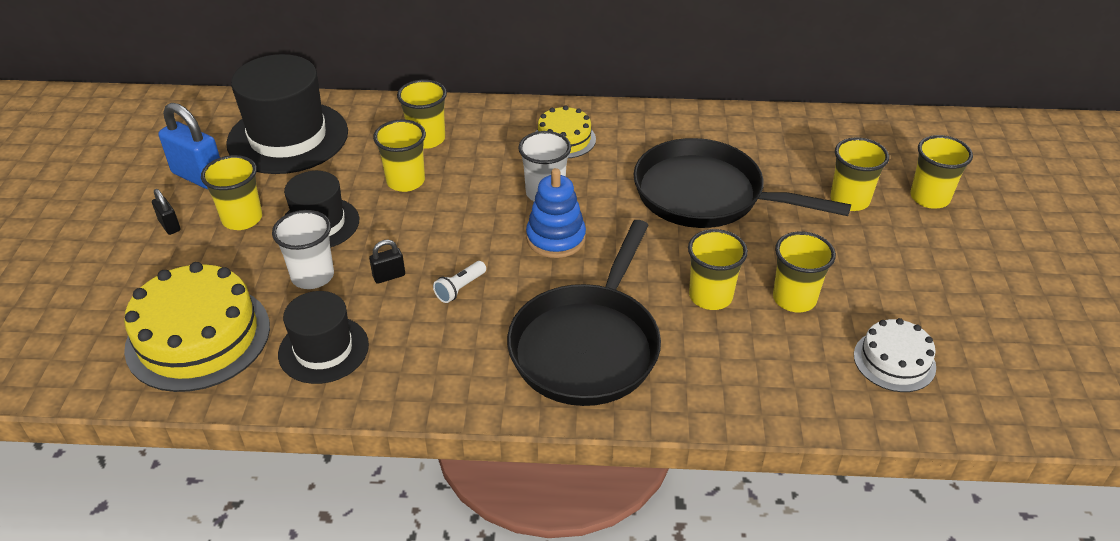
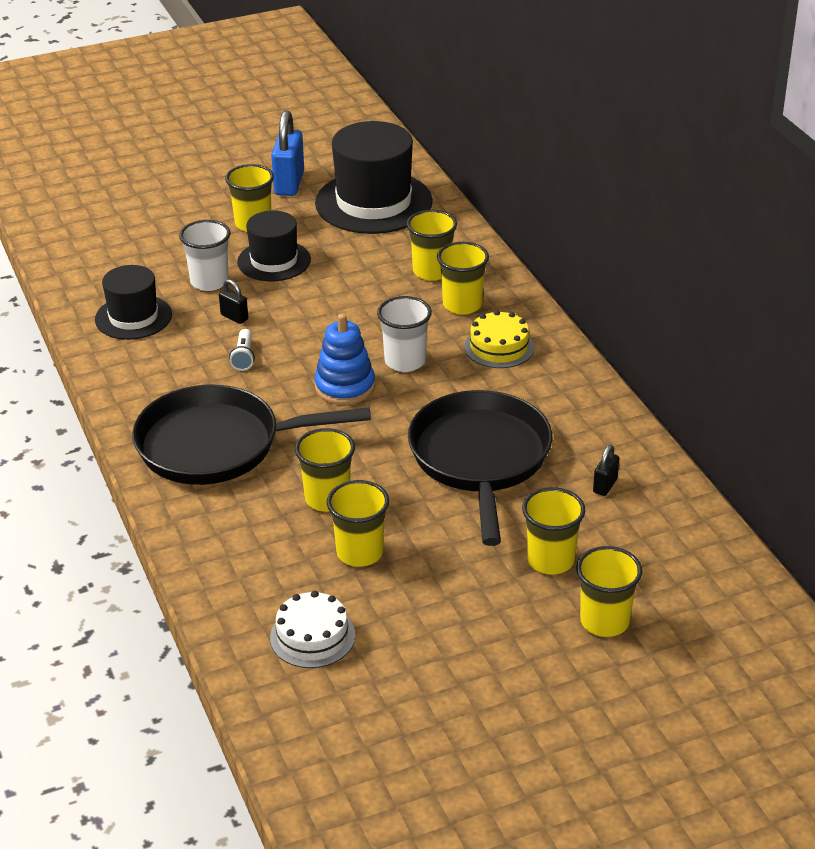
camera: 65 degrees right, 5 degrees down
yellow cake [124,262,270,392] -> none
black padlock [152,189,181,235] -> black padlock moved to [593,445,619,496]
yellow cup [373,119,426,192] -> yellow cup moved to [437,242,489,315]
white flashlight [433,261,486,303] -> white flashlight turned 105 degrees counterclockwise [229,329,255,371]

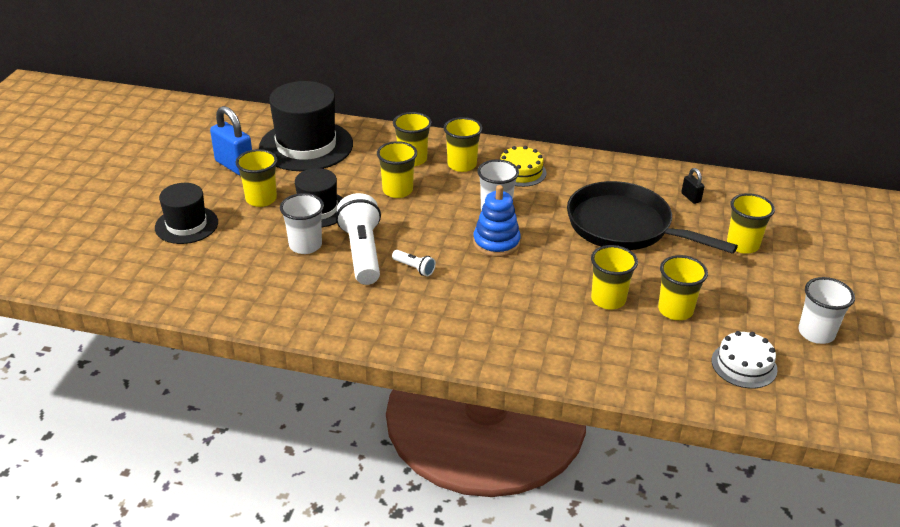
camera: 55 degrees left, 0 degrees up
black hat [95,265,172,340] -> black hat moved to [155,183,218,244]
black pan [132,385,371,485] -> none
black padlock [219,279,248,324] -> white flashlight [336,193,381,285]
yellow cup [576,546,642,637] -> yellow cup moved to [377,141,417,198]
none -> white cup [798,277,855,344]

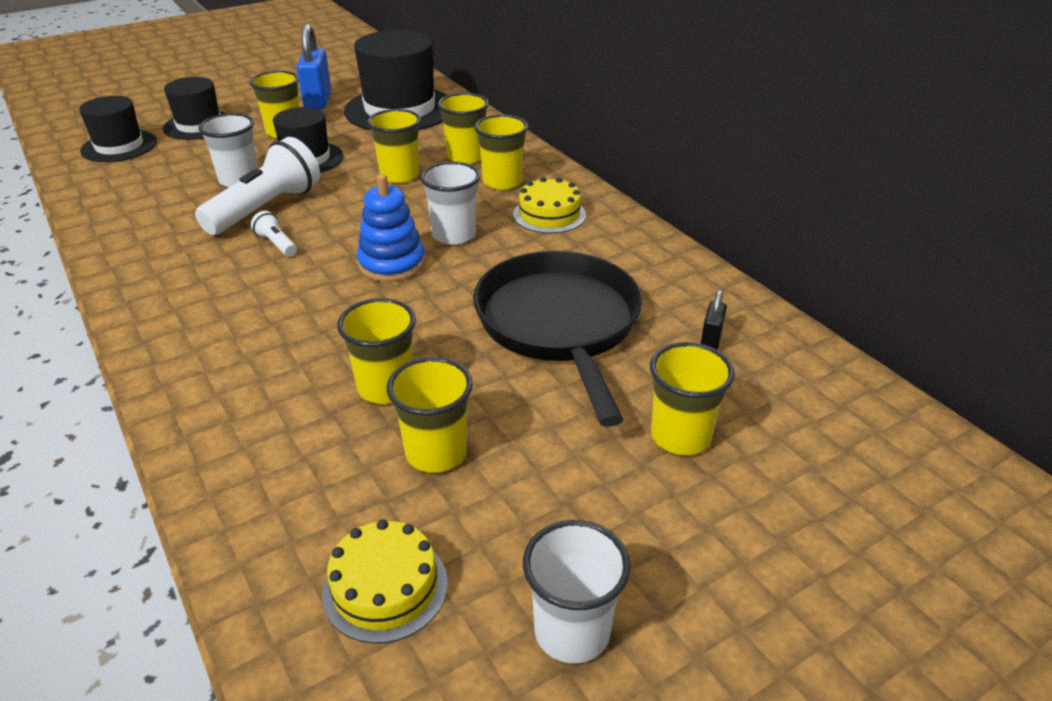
camera: 45 degrees right, 0 degrees up
white flashlight [392,250,436,276] -> white flashlight turned 150 degrees clockwise [251,211,297,257]
white cake [711,331,778,388] -> yellow cake [322,519,448,644]
none -> black hat [79,96,157,162]

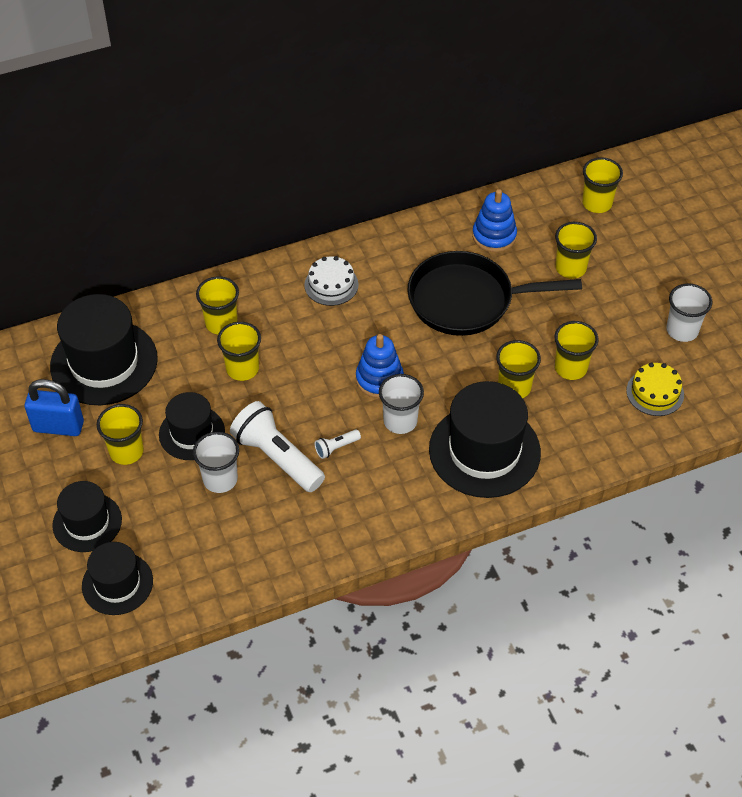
camera: 80 degrees left, 15 degrees up
white cup [420,162,481,245] -> white cup moved to [379,374,424,434]
yellow cup [474,115,528,190] -> yellow cup moved to [582,157,623,213]
yellow cake [513,177,586,233] -> white cake [304,256,359,306]
black padlock [700,290,727,350] -> blue stacking toy [472,189,517,252]
none -> black hat [429,381,541,498]

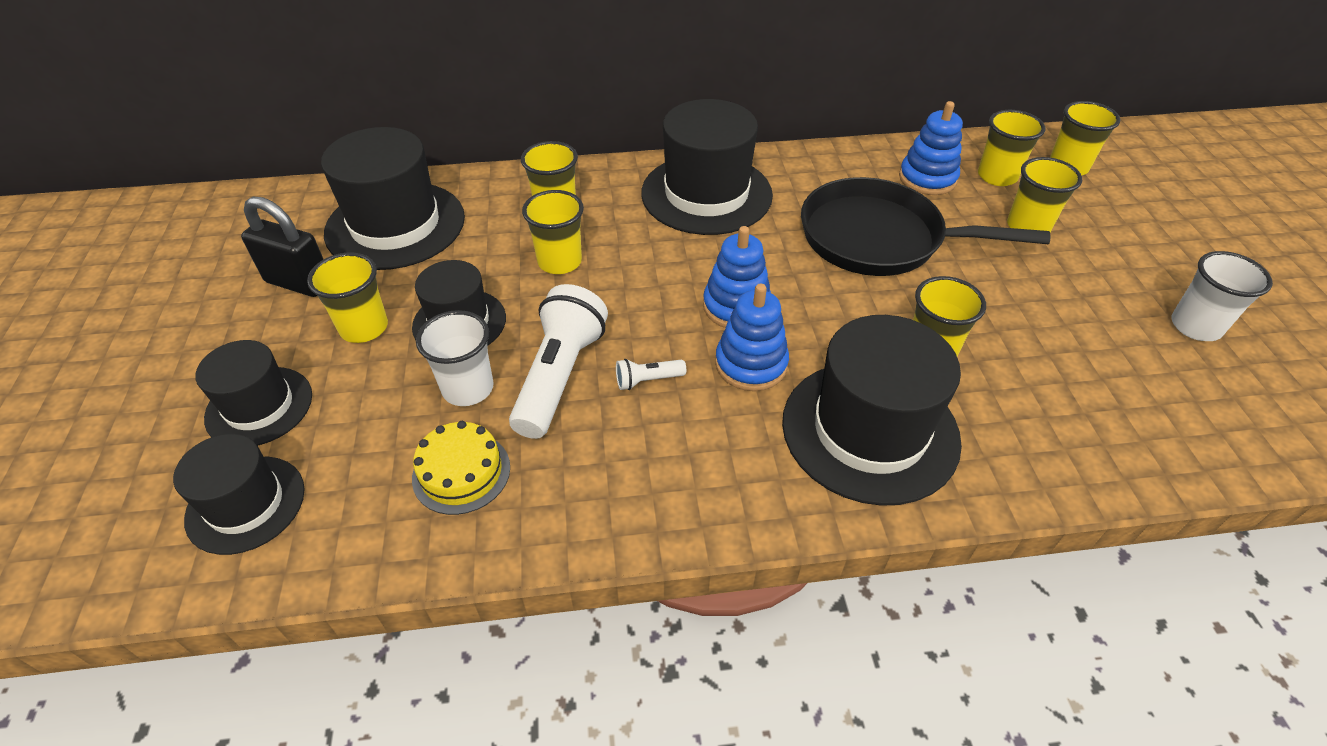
camera: 15 degrees right, 5 degrees down
blue padlock [24,379,84,436] -> black padlock [241,196,324,297]
white flashlight [230,401,325,492] -> white flashlight turned 45 degrees clockwise [509,284,608,439]
white cake [304,256,359,306] -> black hat [641,99,773,235]
white cup [379,374,424,434] -> blue stacking toy [715,284,789,391]
yellow cup [554,321,599,380] -> yellow cup moved to [978,110,1046,186]
yellow cake [626,363,684,416] -> yellow cake moved to [412,421,510,515]

